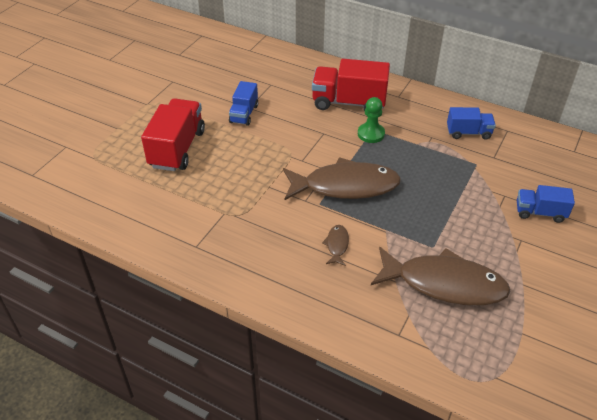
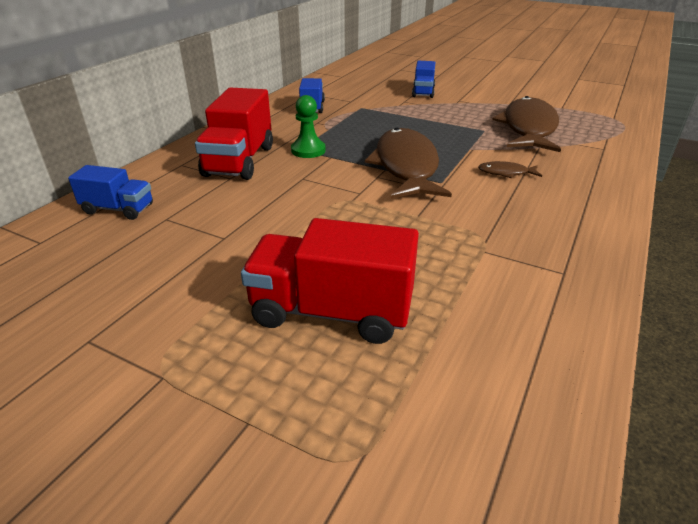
camera: 90 degrees left, 10 degrees down
blue truck [229,81,258,126] -> blue truck moved to [68,165,153,220]

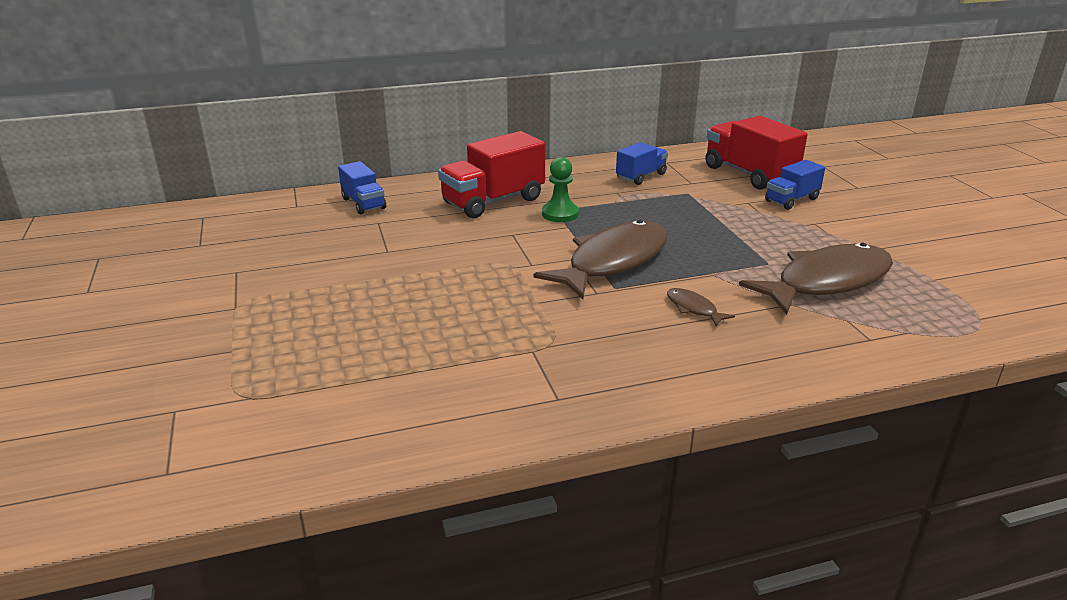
camera: 45 degrees right, 5 degrees down
red truck [241,218,419,344] -> red truck moved to [705,116,808,190]

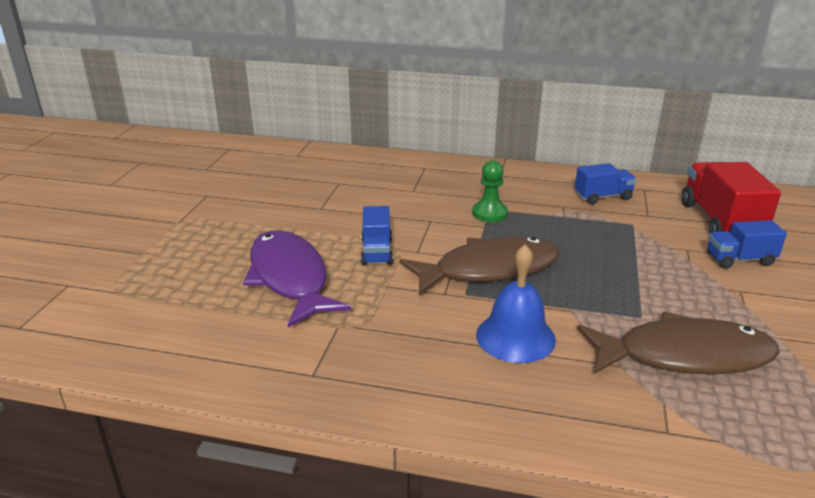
camera: 30 degrees right, 0 degrees up
blue truck [338,161,386,214] -> blue truck moved to [361,206,393,265]
red truck [438,131,545,218] -> none
brown fish [667,288,735,327] -> blue bell [476,244,556,363]
none -> purple fish [243,230,351,328]

